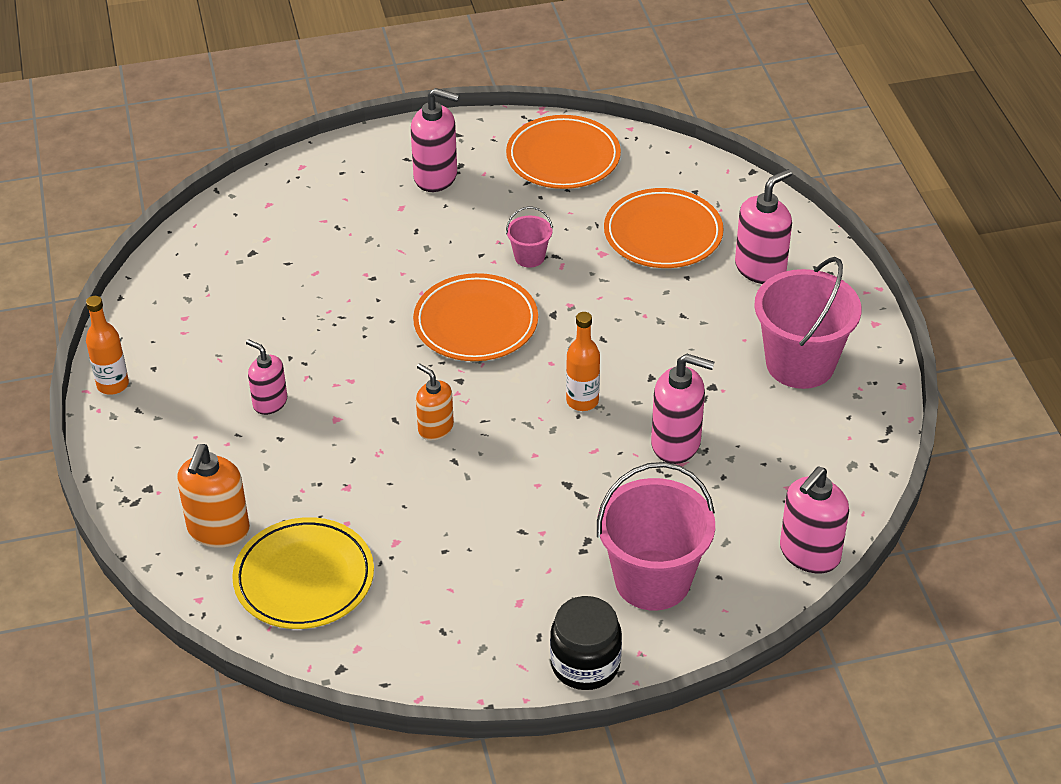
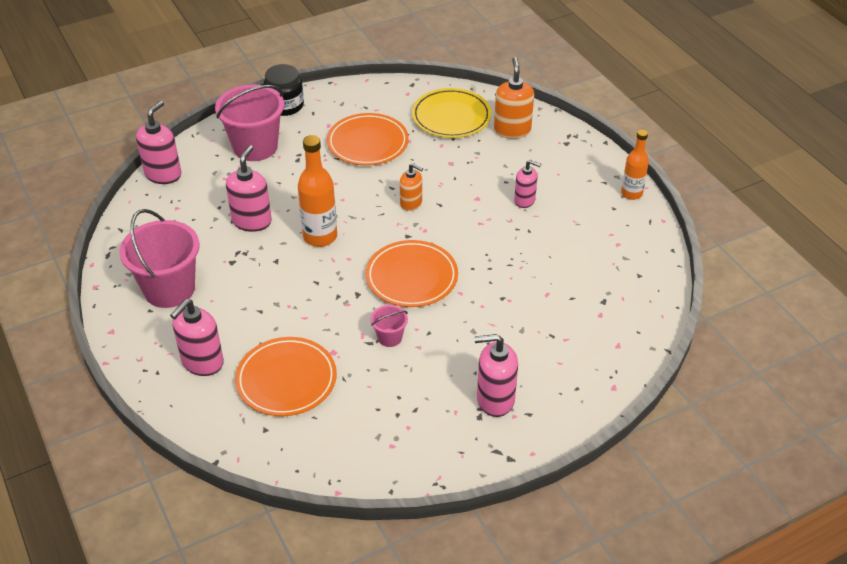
camera: 165 degrees right, 0 degrees up
orange plate [506,115,621,189] -> orange plate moved to [327,113,409,165]
orange bottle [566,312,600,411] -> orange bottle [298,135,337,247], size x1.53
pink soap dispenser [651,354,714,464] -> pink soap dispenser turned 105 degrees clockwise [226,145,272,232]

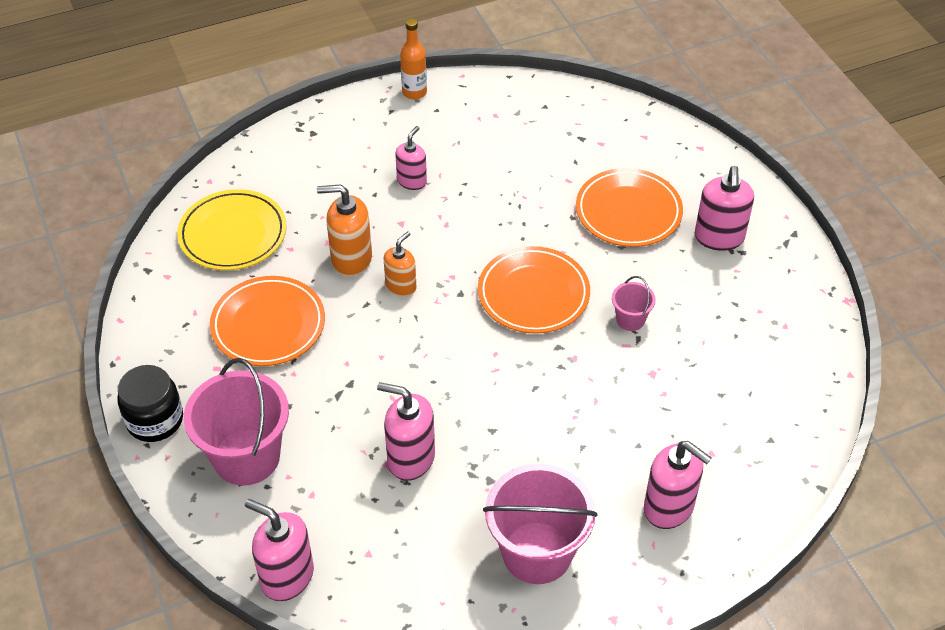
camera: 85 degrees left, 5 degrees up
orange plate [235,337,337,416] -> orange plate moved to [576,168,683,247]
orange bottle [298,135,337,247] -> none
orange soap dispenser [494,57,534,139] -> orange soap dispenser moved to [317,185,372,277]

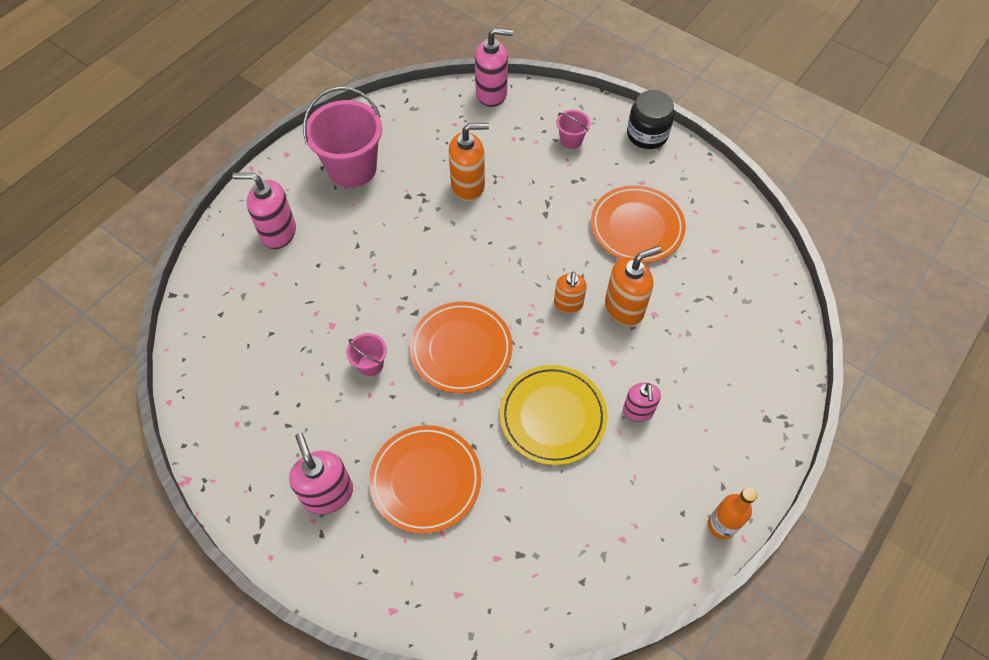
camera: 150 degrees right, 10 degrees up
yellow plate [177,189,287,270] -> yellow plate moved to [500,365,607,465]
pink bucket [184,358,289,486] -> pink bucket [556,110,590,149], size x0.46
pink soap dispenser [377,382,435,481] -> orange soap dispenser [449,123,489,201]

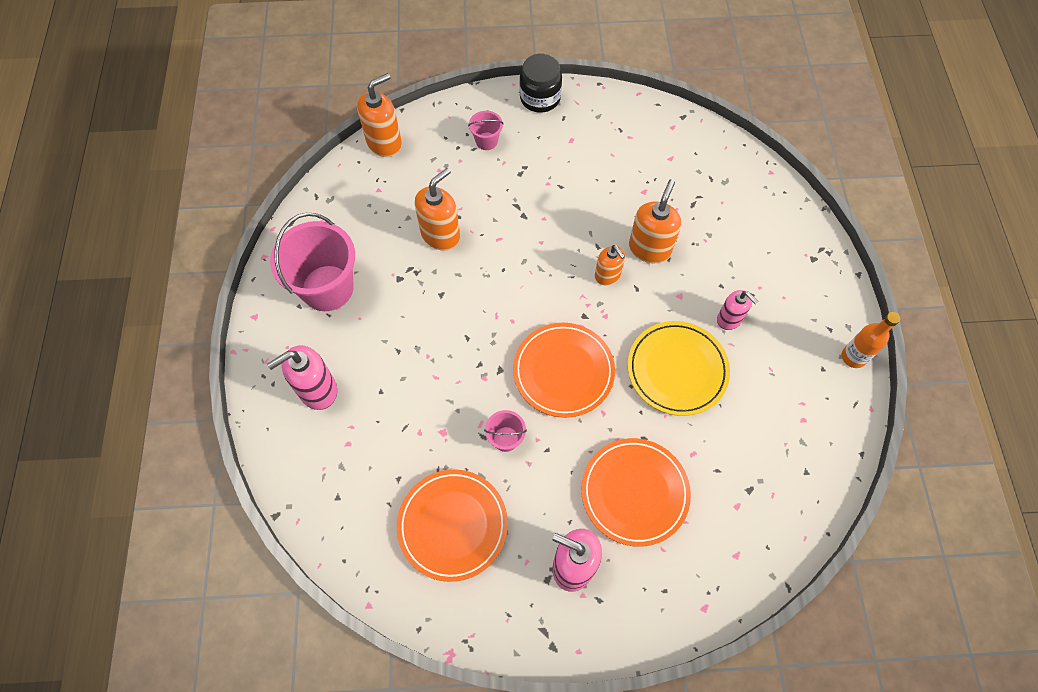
camera: 40 degrees left, 5 degrees up
pink soap dispenser [475,28,513,107] -> orange soap dispenser [357,73,402,157]
orange plate [591,185,686,263] -> orange plate moved to [397,469,508,582]

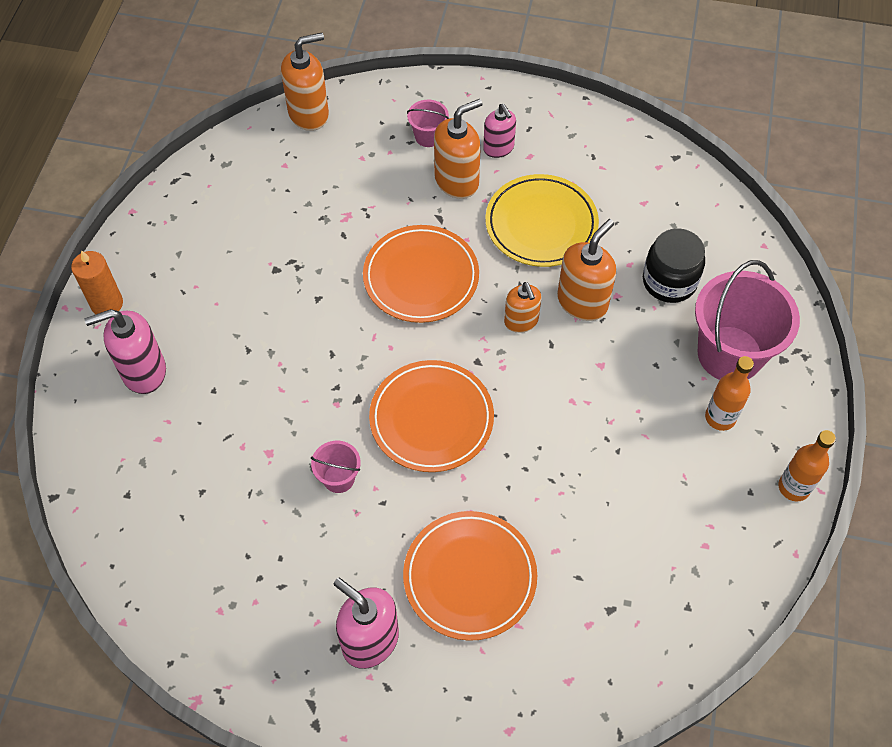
camera: 15 degrees right, 5 degrees down
pink bucket [270,212,355,311] -> pink bucket moved to [695,260,800,380]
orange plate [397,469,508,582] -> orange plate moved to [363,225,479,323]
orange soap dispenser [415,168,460,251] -> orange soap dispenser moved to [434,99,482,199]
black jar [519,53,562,113] -> black jar moved to [643,228,705,303]
yellow plate [628,321,730,416] -> yellow plate moved to [485,174,599,267]
pink soap dispenser [717,290,758,330] -> pink soap dispenser moved to [483,104,516,158]
none -> orange candle [71,250,123,314]
none -> orange bottle [705,356,754,431]

